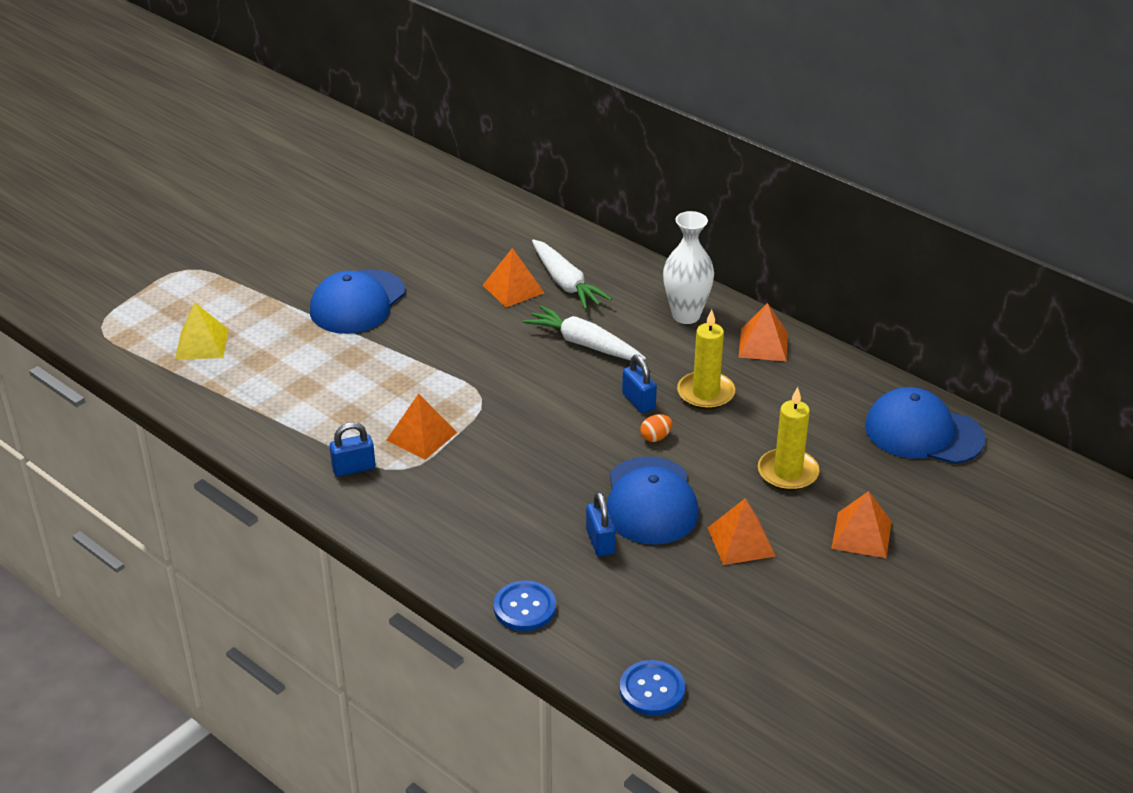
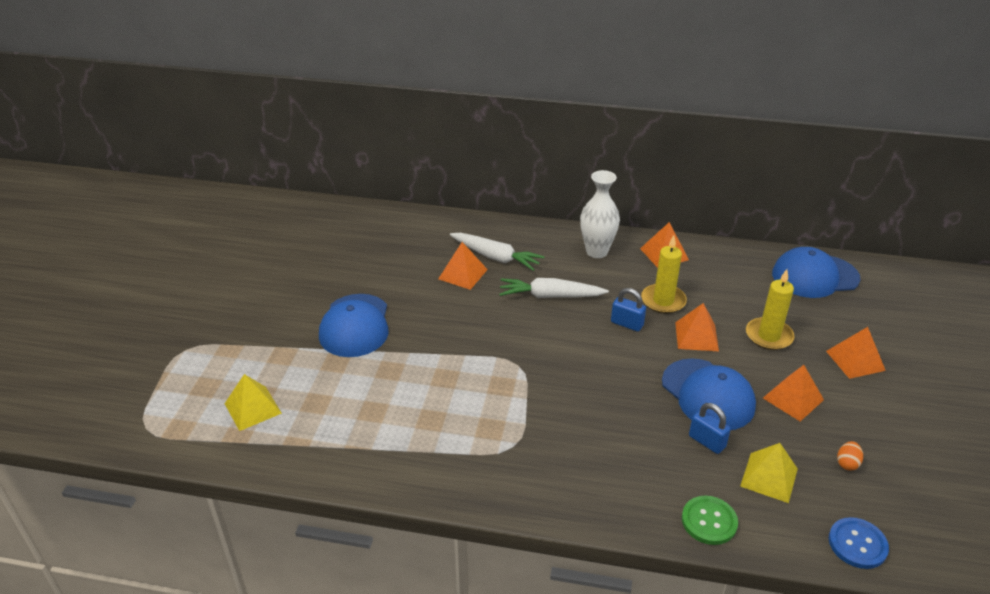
camera: 30 degrees left, 0 degrees up
blue padlock [329,422,375,477] -> none
orange pyramid [386,393,457,460] -> orange pyramid moved to [675,303,719,351]
blue button [494,580,556,631] -> green button [682,496,738,545]
orange egg [640,414,672,442] -> orange egg moved to [837,441,863,471]
none -> yellow pyramid [740,443,798,503]

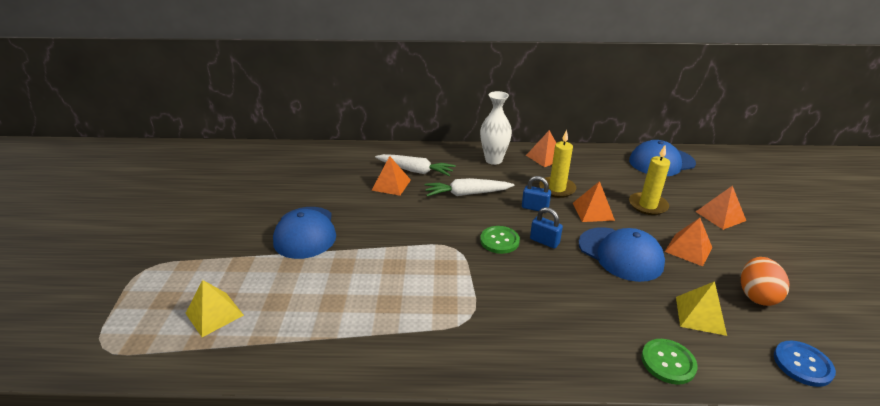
camera: 10 degrees left, 5 degrees down
blue padlock [689,403,731,454] -> blue padlock moved to [530,207,563,249]
orange egg [837,441,863,471] -> orange egg [741,257,790,306], size x1.94
none -> green button [480,226,520,254]

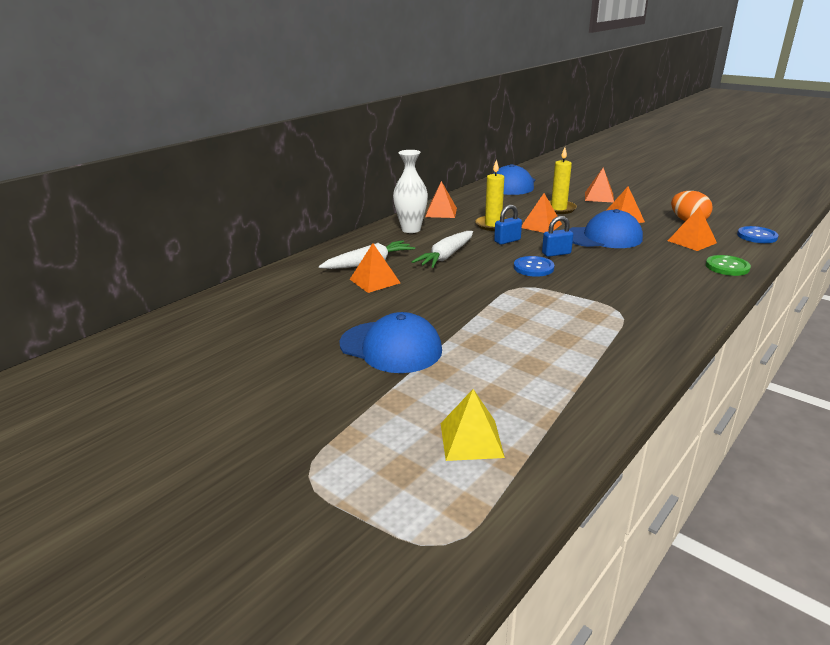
camera: 50 degrees left, 5 degrees down
green button [480,226,520,254] -> blue button [514,256,554,277]
yellow pyramid [676,281,727,336] -> orange pyramid [668,207,717,251]

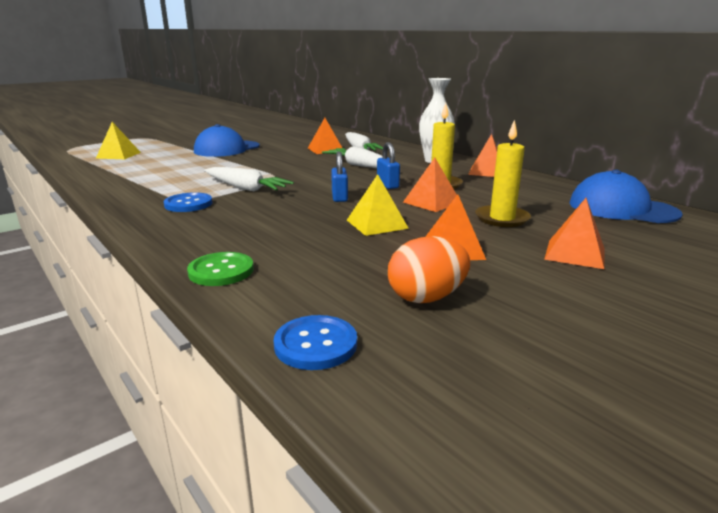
camera: 100 degrees right, 5 degrees down
blue button [514,256,554,277] -> blue button moved to [164,192,212,212]
blue cap [569,209,643,248] -> yellow pyramid [347,174,409,236]
orange pyramid [668,207,717,251] -> none
none -> white carrot [204,167,294,192]

